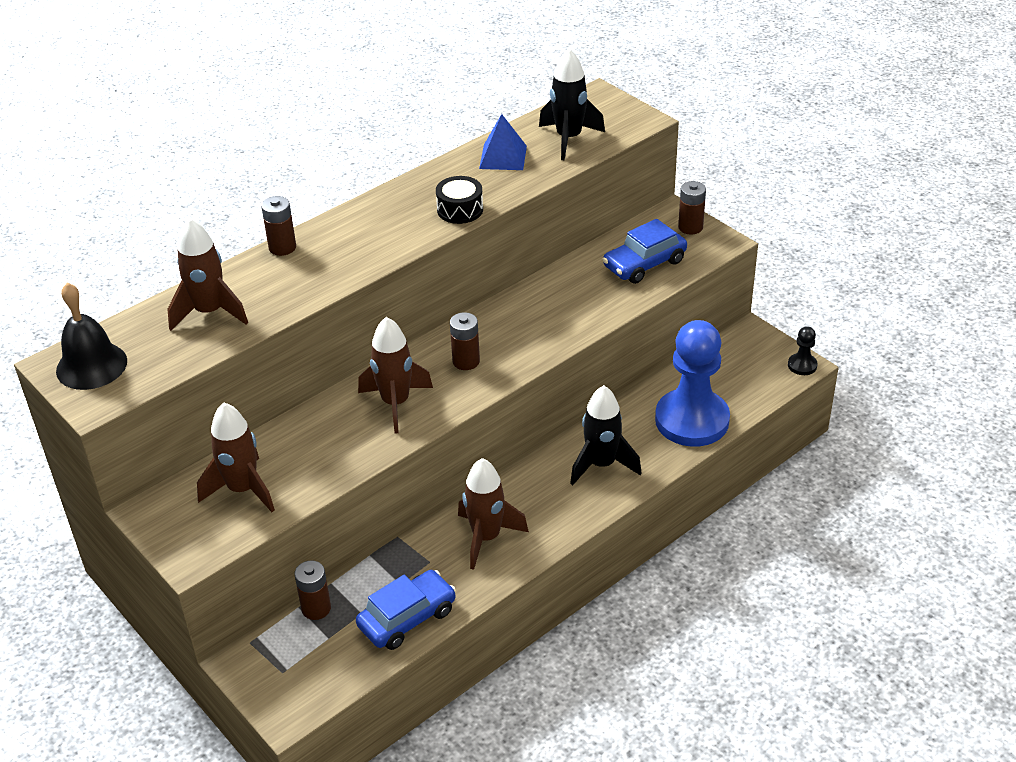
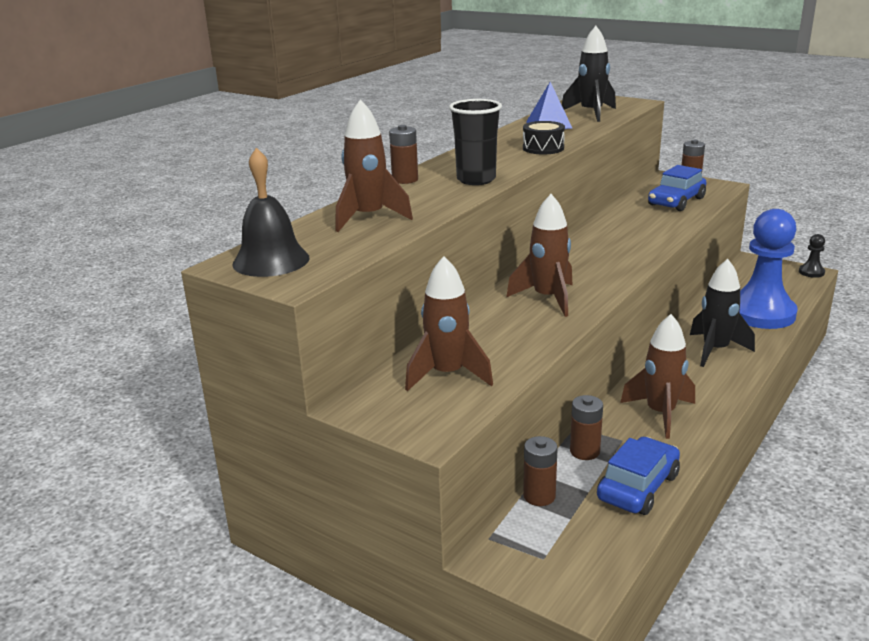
camera: 15 degrees left, 15 degrees down
brown battery [450,312,480,370] -> brown battery moved to [570,395,603,460]
none -> black cup [449,99,502,185]

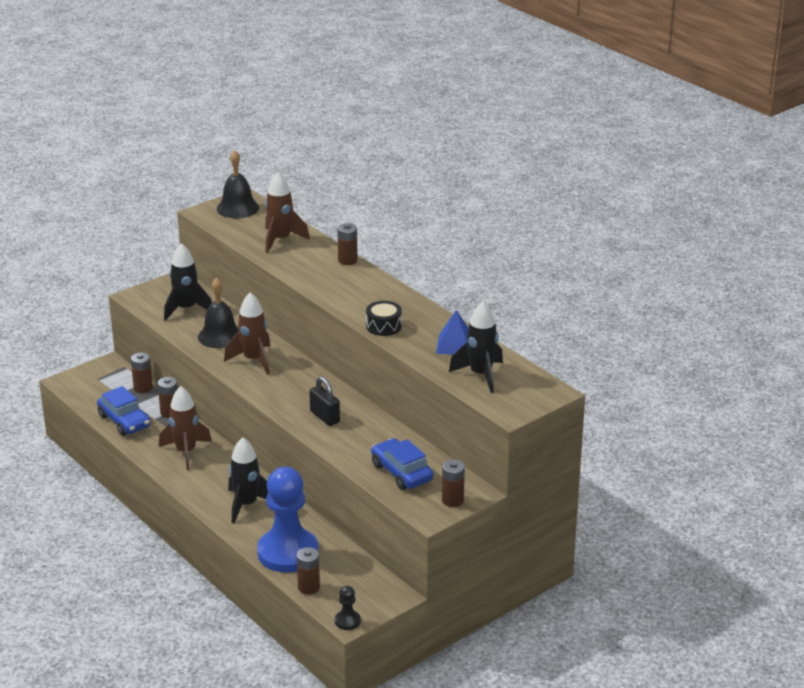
camera: 105 degrees right, 5 degrees up
brown rocket [405,256,493,391] -> black rocket [164,243,212,321]
black cup [449,99,502,185] -> none
none -> black bell [198,278,238,348]
none -> brown battery [297,547,320,594]
none -> black padlock [309,377,340,426]

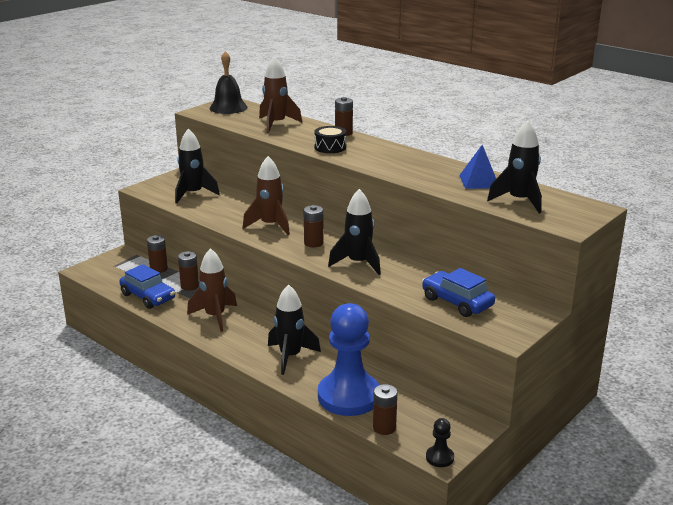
camera: 10 degrees left, 5 degrees down
black bell [198,278,238,348] -> none
black padlock [309,377,340,426] -> black rocket [328,189,381,275]
black drum [366,301,402,336] -> black drum moved to [314,126,346,153]
brown battery [442,459,465,507] -> brown battery moved to [304,205,324,247]

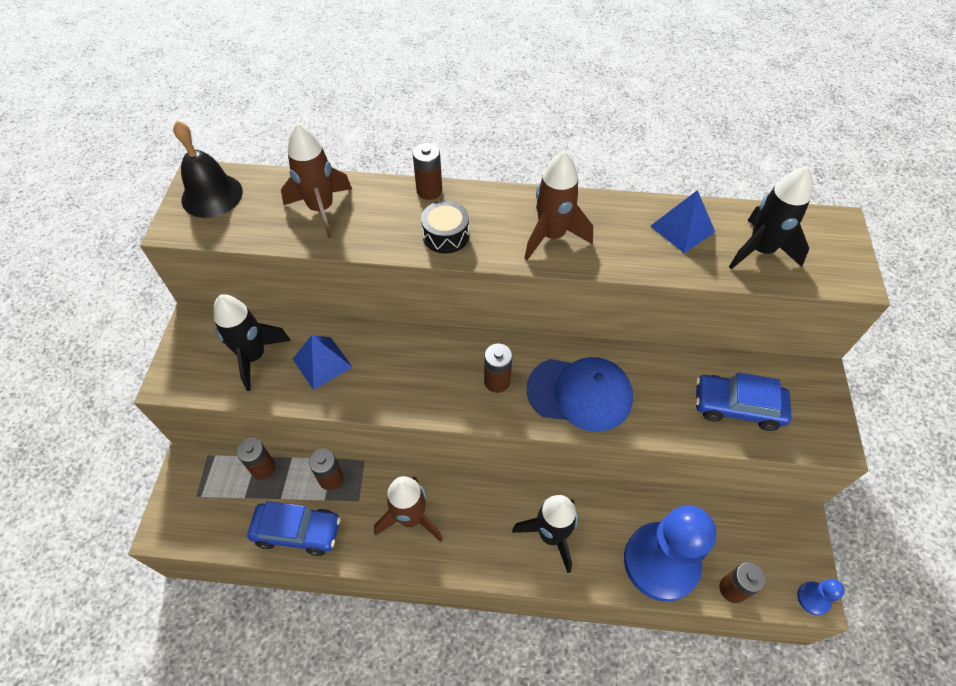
camera: 35 degrees left, 30 degrees up
brown rocket [243,156,290,235] -> brown rocket moved to [524,151,593,260]
black rocket [328,189,381,275] -> blue cap [527,357,633,432]
black pawn [426,418,454,467] -> blue pawn [797,579,845,615]
none -> blue pyramid [293,335,352,390]

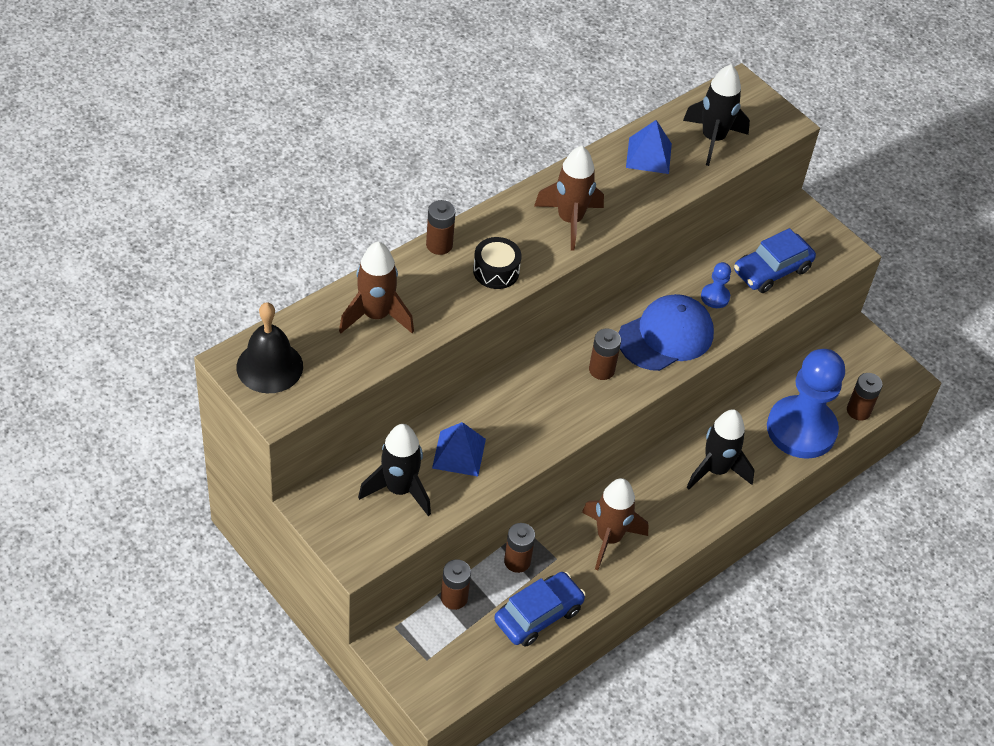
camera: 50 degrees left, 5 degrees down
blue pawn [797,579,845,615] -> blue pawn moved to [701,262,731,308]

